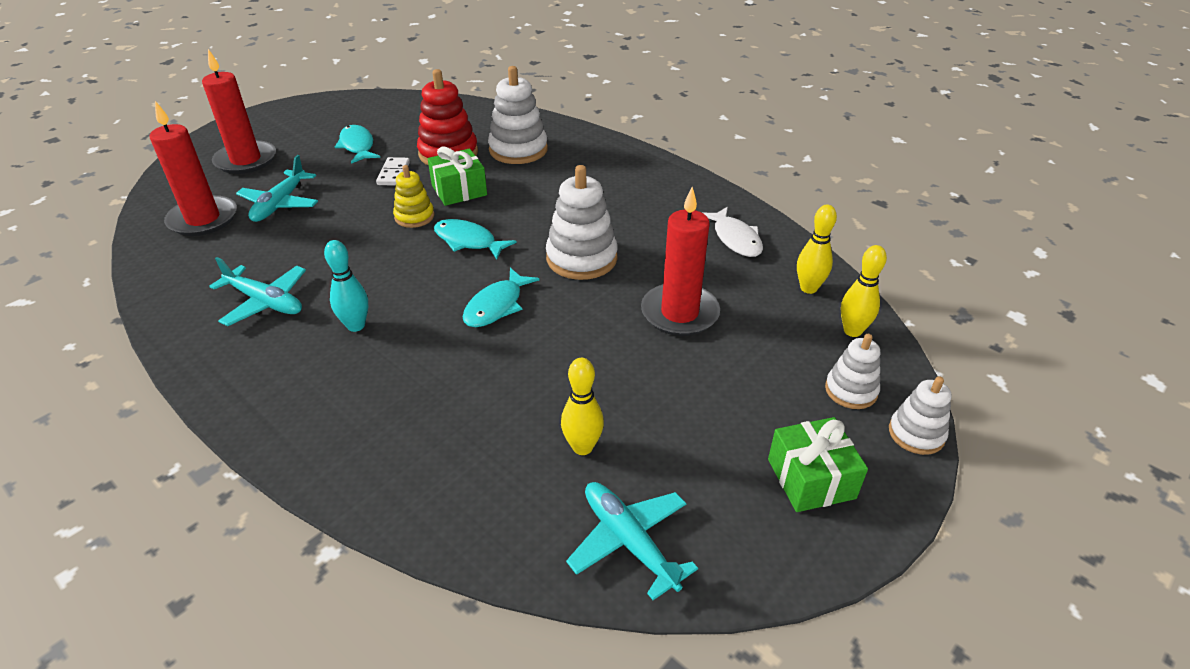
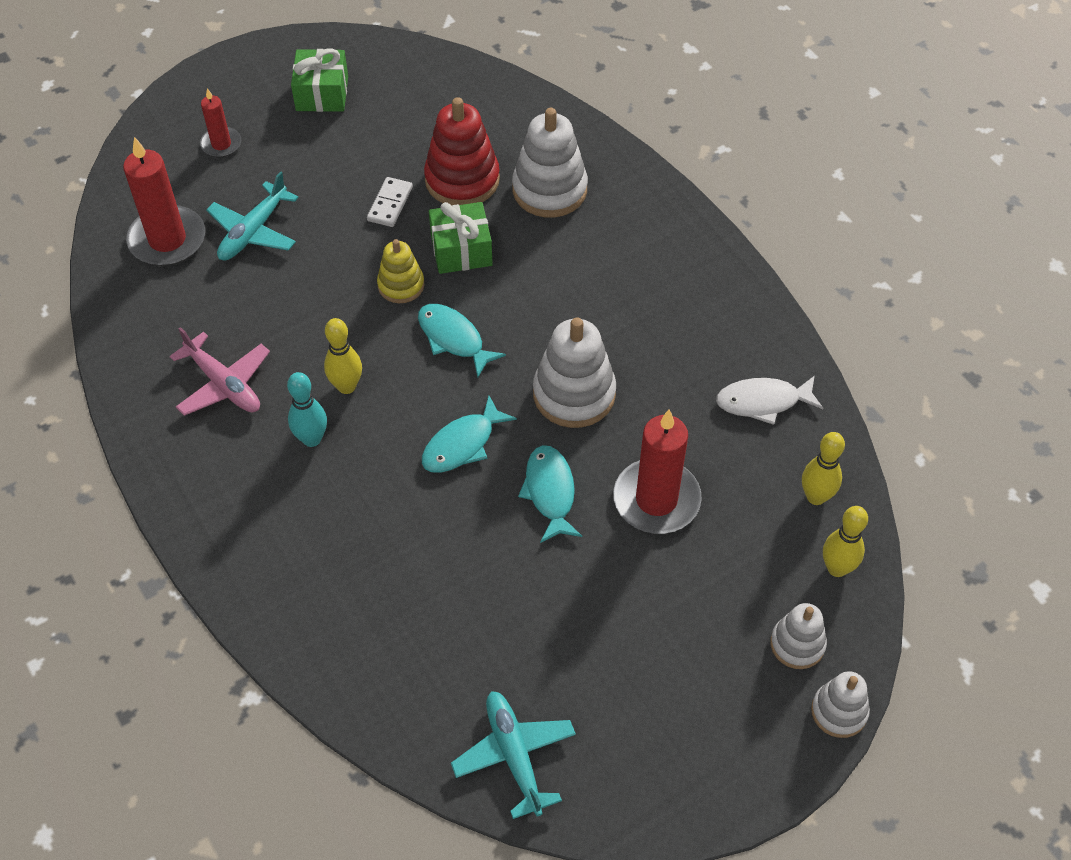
camera: 15 degrees right, 15 degrees up
red candle [202,49,276,174] -> red candle [200,88,241,157], size x0.55
turquoise plane [209,257,306,326] -> pink plane [169,327,270,416]
turquoise fish [335,125,380,164] -> turquoise fish moved to [518,445,582,543]
yellow bowling pin [561,358,604,455] -> yellow bowling pin moved to [324,318,362,394]
white fish [703,207,763,257] -> white fish turned 90 degrees clockwise [716,376,823,425]
green gift [768,417,868,512] -> green gift moved to [291,48,348,112]

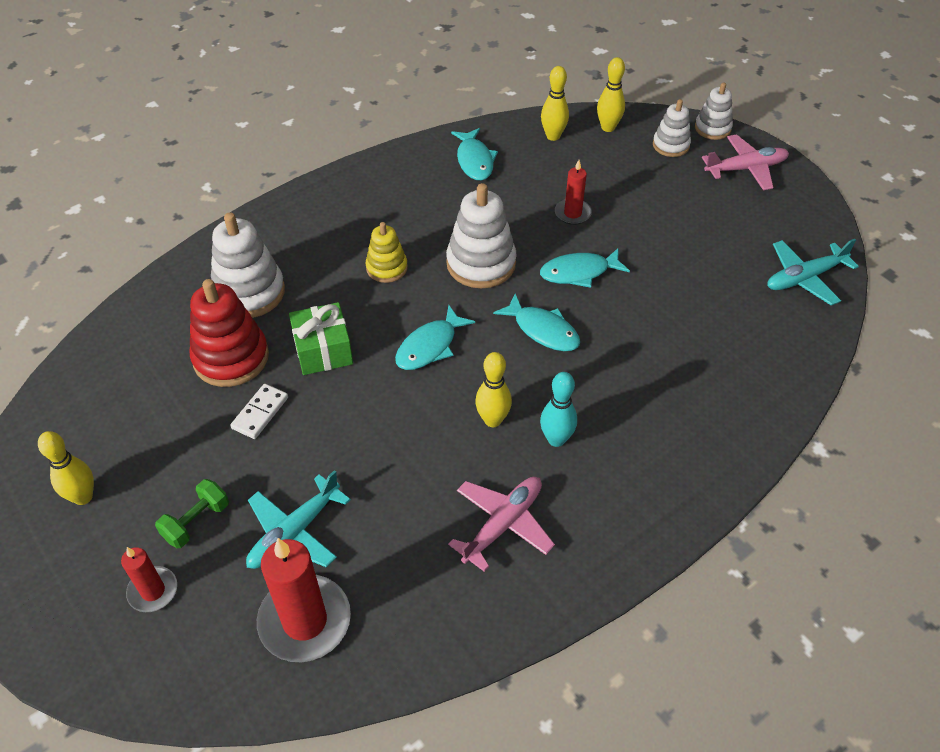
camera: 95 degrees left, 5 degrees down
turquoise plane [206,171,299,260] -> turquoise plane turned 105 degrees clockwise [246,470,351,569]
green gift [291,48,348,112] -> yellow bowling pin [38,431,94,505]
white domino [367,177,413,227] -> white domino turned 75 degrees counterclockwise [230,384,288,439]
yellow stacking toy [377,239,424,303] -> yellow stacking toy moved to [366,222,408,283]
red candle [613,410,702,534] -> red candle [555,160,592,225], size x0.55
white fish [716,376,823,425] -> turquoise fish [451,128,498,181]
none -> green dumbbell [155,479,229,548]
none -> pink plane [702,134,789,190]

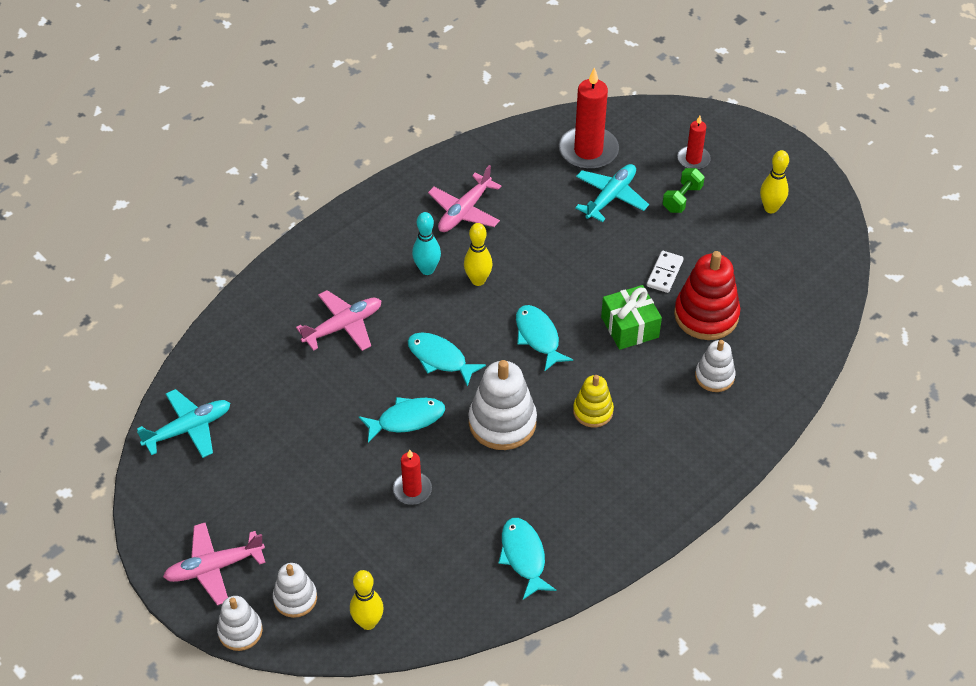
camera: 175 degrees right, 0 degrees up
white stacking toy [211,213,285,318] -> white stacking toy [695,340,736,392], size x0.59
turquoise fish [395,305,475,370] -> turquoise fish turned 60 degrees counterclockwise [516,305,573,371]
yellow bowling pin [541,66,569,141] -> none
none -> pink plane [296,290,382,351]

